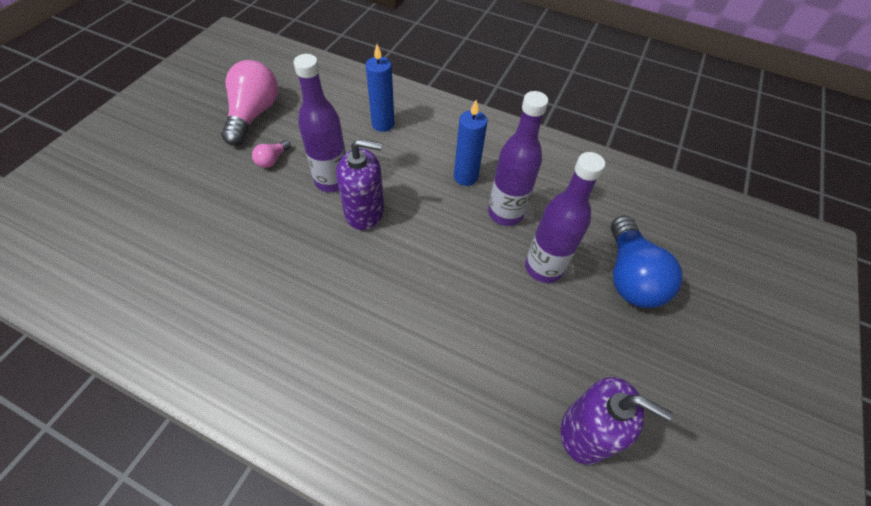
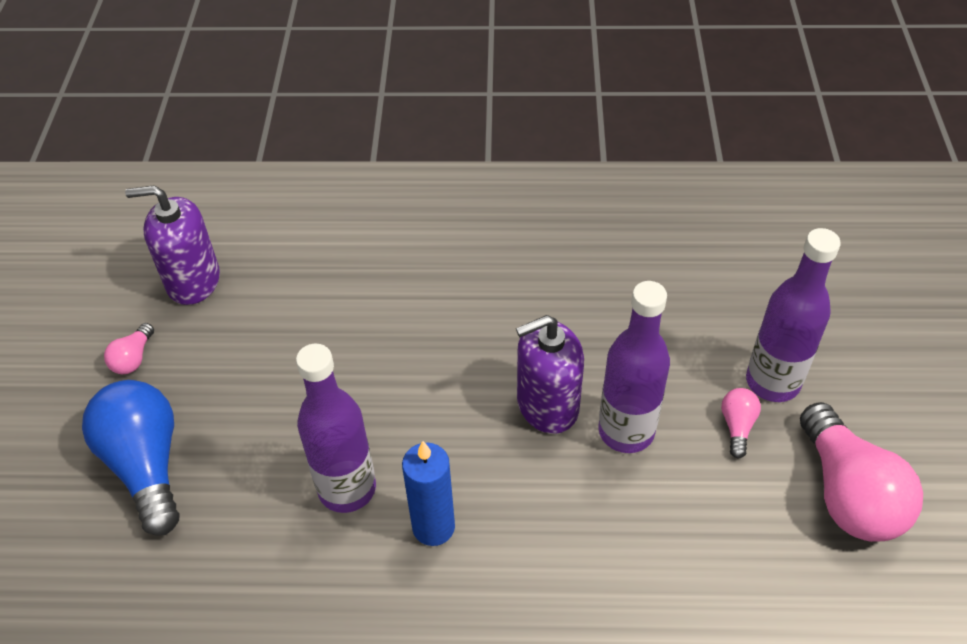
camera: 160 degrees right, 5 degrees down
blue candle [366,44,394,132] -> none
purple bottle [525,152,605,283] -> purple bottle moved to [746,228,841,402]
none -> pink light bulb [104,323,154,374]

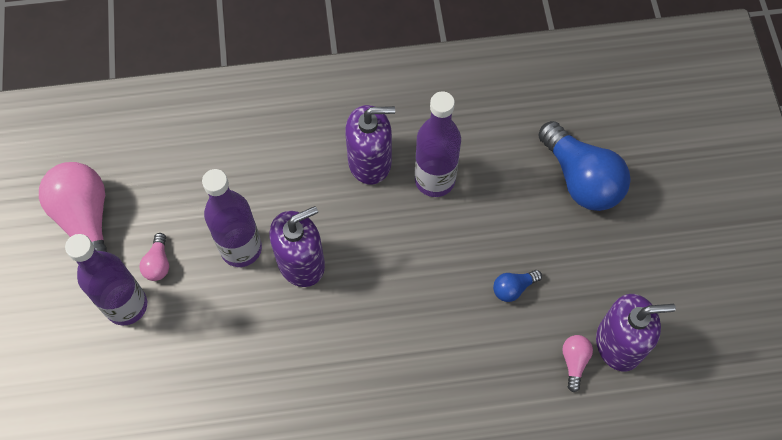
camera: 170 degrees right, 15 degrees up
pink light bulb [104,323,154,374] -> pink light bulb moved to [562,335,593,392]
blue candle [402,441,455,546] -> purple soap dispenser [345,105,395,185]
none -> blue light bulb [493,270,542,302]

